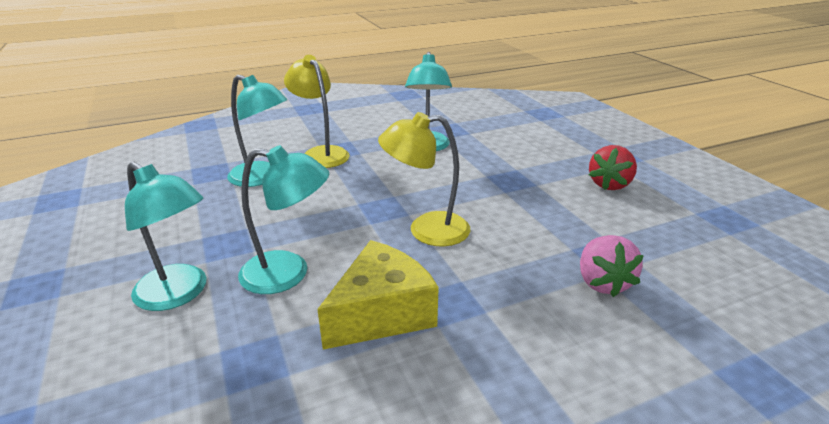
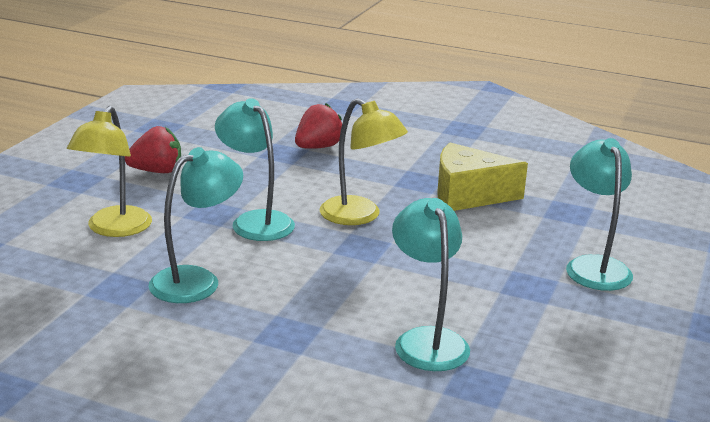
camera: 135 degrees left, 5 degrees down
turquoise lamp [238,145,329,294] -> turquoise lamp moved to [215,98,295,241]
yellow lamp [284,55,350,168] -> yellow lamp moved to [67,106,152,237]
pink strawberry [580,235,644,297] -> red strawberry [295,103,342,149]

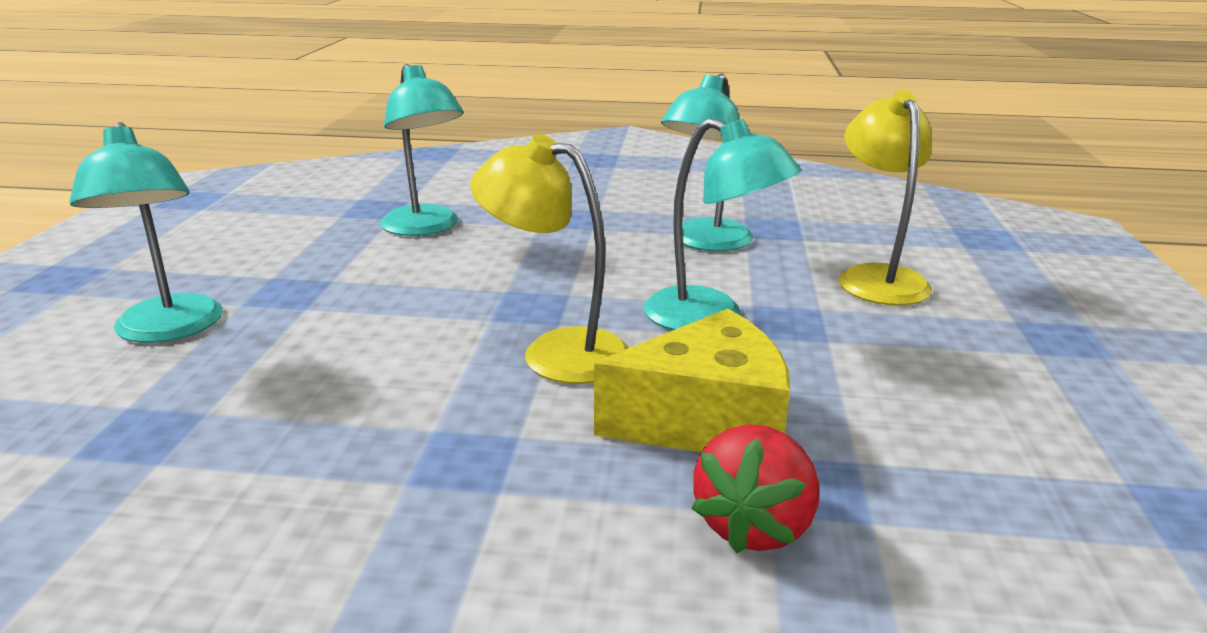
camera: 165 degrees right, 0 degrees up
red strawberry [125,126,181,173] -> none
yellow cheese [438,142,528,211] -> yellow cheese moved to [594,309,790,452]

